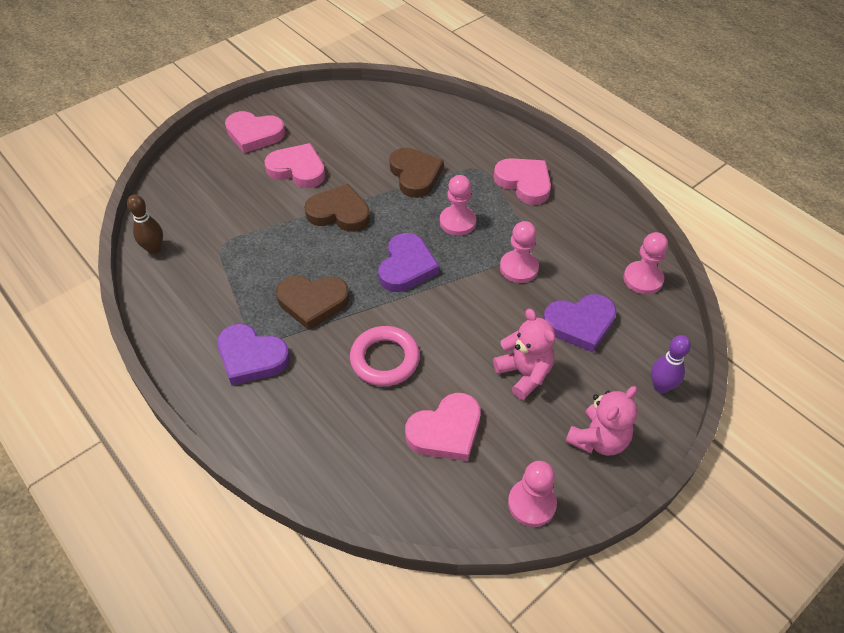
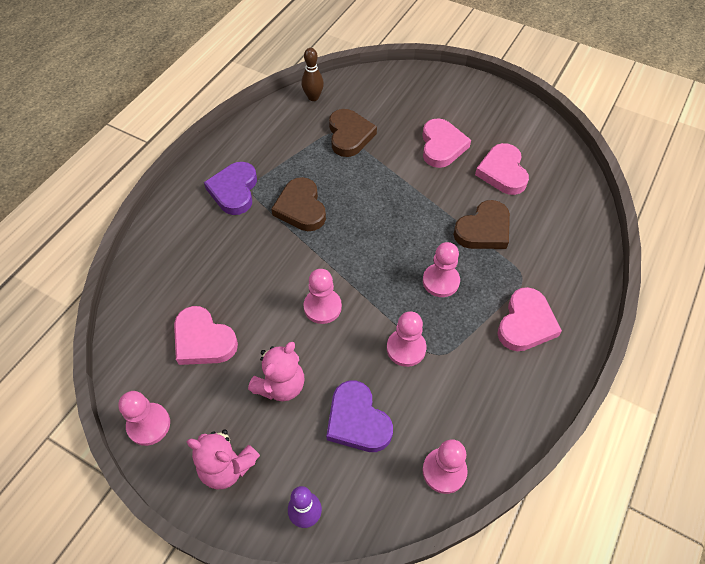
camera: 70 degrees right, 5 degrees up
pink heart [225,111,285,153] -> pink heart moved to [475,143,529,195]
brown heart [304,184,370,232] -> brown heart moved to [329,109,377,157]
pink ring [350,326,420,386] -> none
purple heart [378,233,439,292] -> none
none -> pink pawn [303,269,342,324]

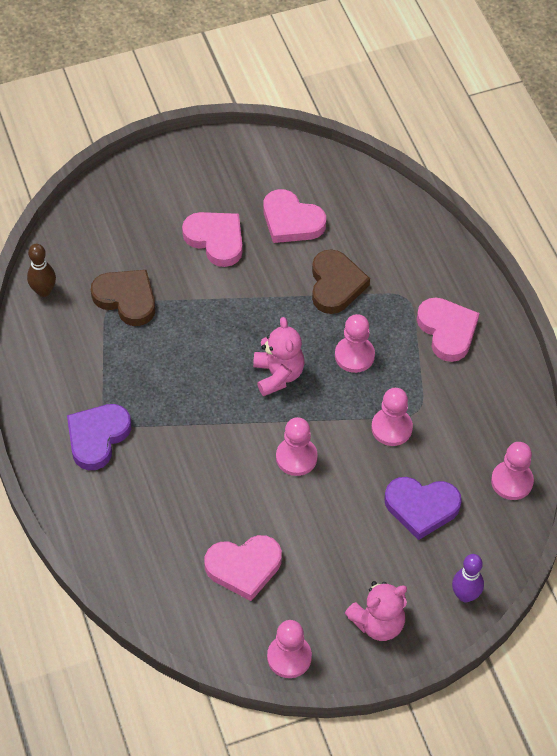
camera: 50 degrees left, 0 degrees up
purple heart [204,162,257,215] -> purple heart turned 75 degrees clockwise [67,404,131,470]
pink teddy bear [248,342,304,401] -> pink teddy bear moved to [253,317,305,396]
brown heart [271,177,326,231] -> none

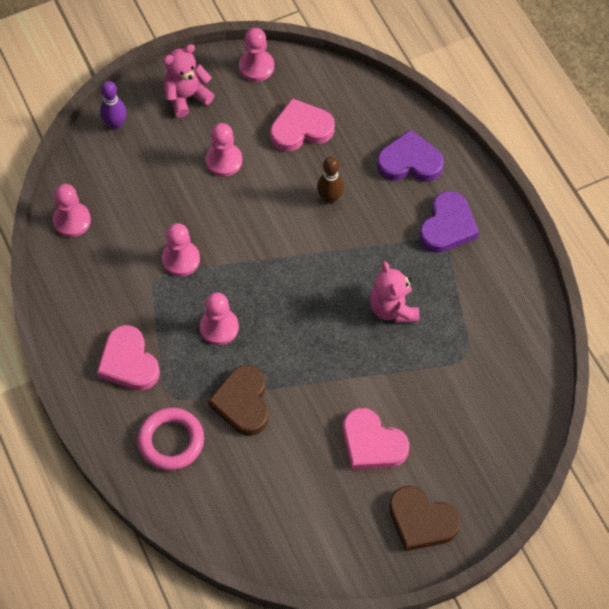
camera: 175 degrees right, 5 degrees up
brown bowling pin [27,244,56,297] -> brown bowling pin moved to [317,157,344,204]
brown heart [91,270,155,326] -> brown heart moved to [389,486,461,551]
pink teddy bear [253,317,305,396] -> pink teddy bear moved to [370,261,419,323]
pink heart [263,189,326,243] -> none
pink pawn [276,417,318,476] -> pink pawn moved to [206,123,242,177]
purple heart [384,477,462,540] -> purple heart moved to [377,129,444,182]
none -> pink ring [137,407,204,470]

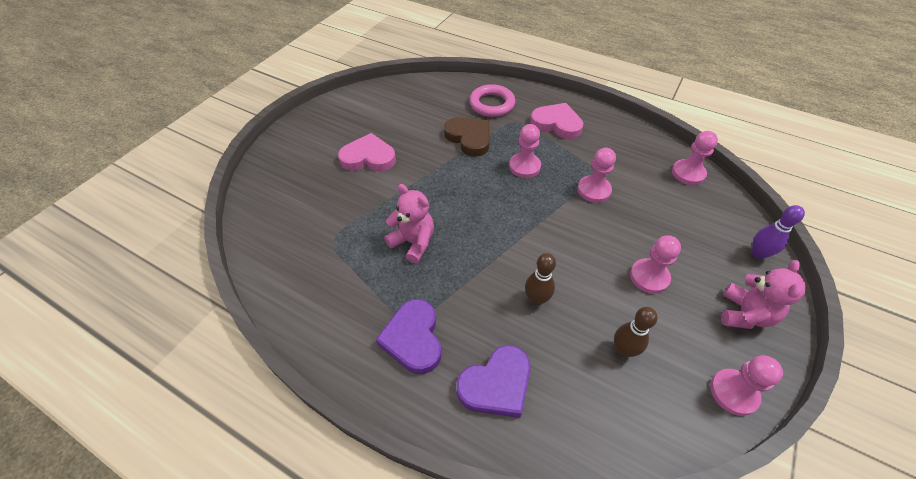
camera: 145 degrees right, 10 degrees down
pink heart [270,98,335,152] -> brown bowling pin [614,307,658,357]
brown heart [389,486,461,551] -> none

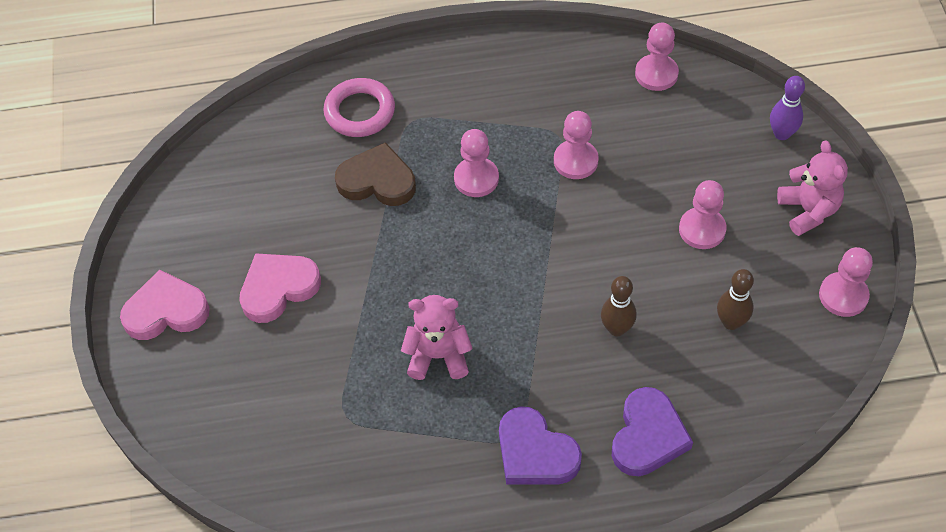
camera: 35 degrees left, 5 degrees up
pink heart [530,103,583,139] -> pink heart moved to [120,270,210,340]

